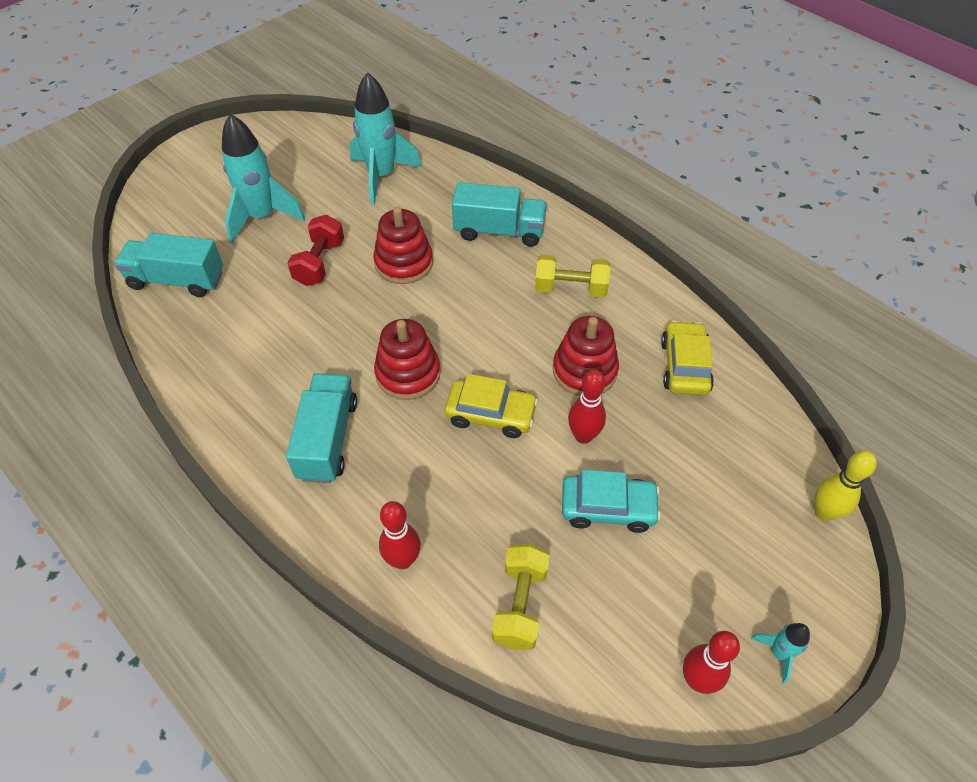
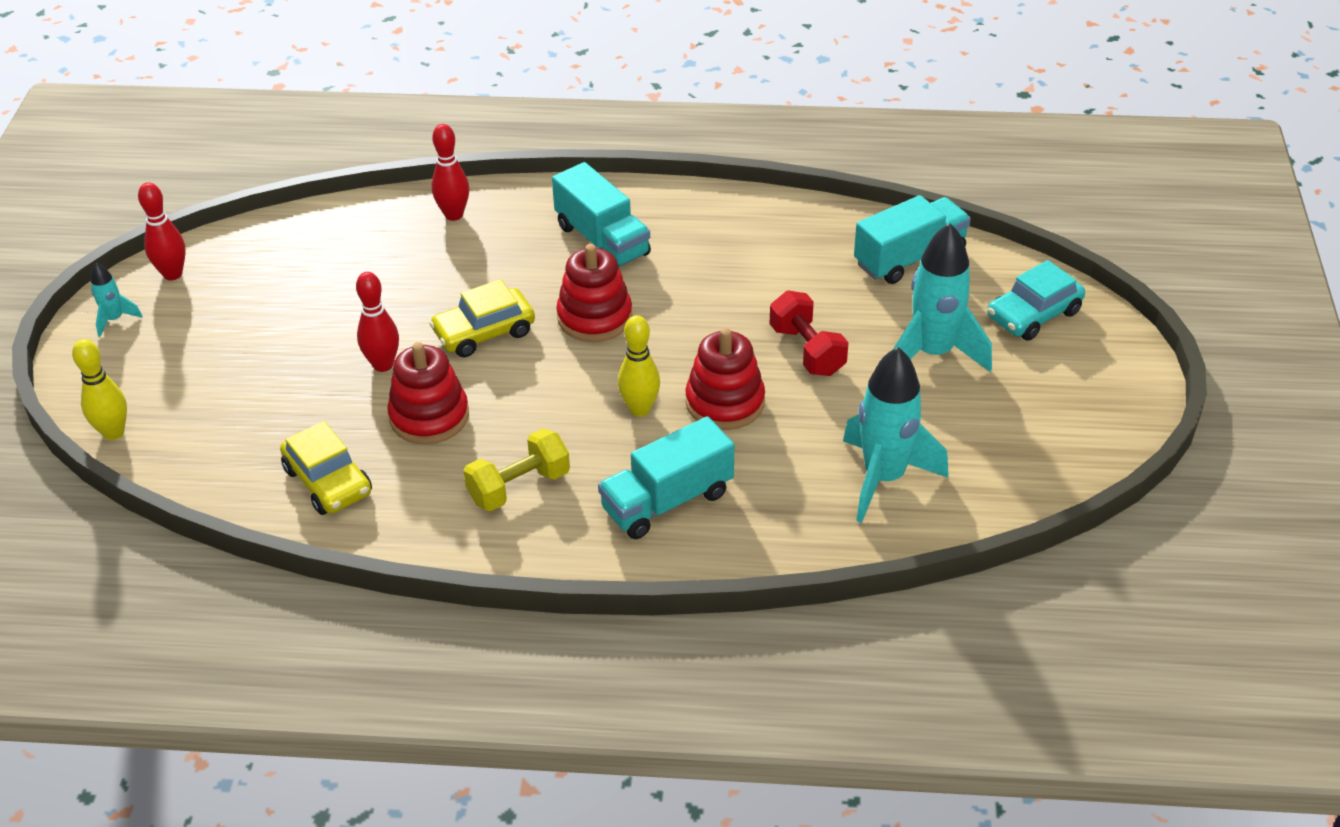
camera: 140 degrees right, 10 degrees down
yellow dumbbell [492,544,550,650] -> none
turquoise car [562,470,661,533] -> turquoise car moved to [987,260,1085,341]
none -> yellow bowling pin [618,315,660,417]

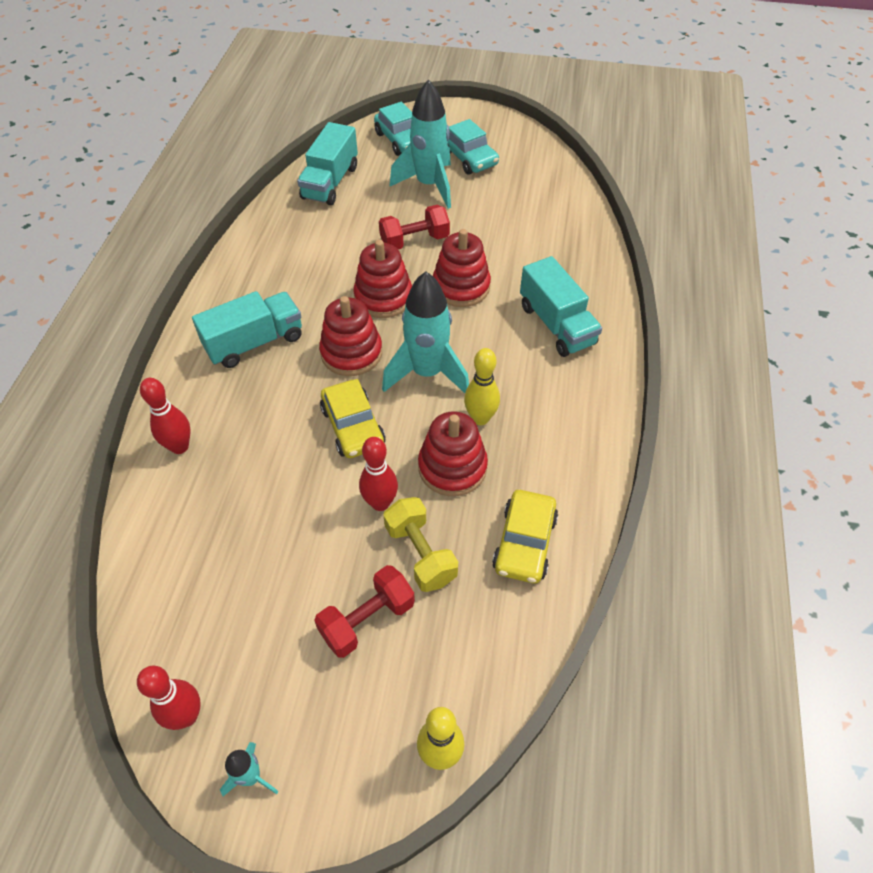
camera: 85 degrees left, 10 degrees up
yellow car [280,421,372,515] -> yellow car turned 135 degrees clockwise [492,490,558,583]
yellow dumbbell [463,429,570,511] -> yellow dumbbell moved to [383,497,458,592]
yellow bowling pin [618,315,660,417] -> yellow bowling pin moved to [464,348,500,425]
turquoise rocket [843,347,949,523] -> turquoise rocket moved to [382,272,469,393]
turquoise truck [854,195,971,284] -> turquoise truck turned 135 degrees counterclockwise [297,122,358,205]
none -> red dumbbell [314,565,415,658]
none -> red stacking toy [353,240,412,318]
none -> turquoise car [448,119,499,175]

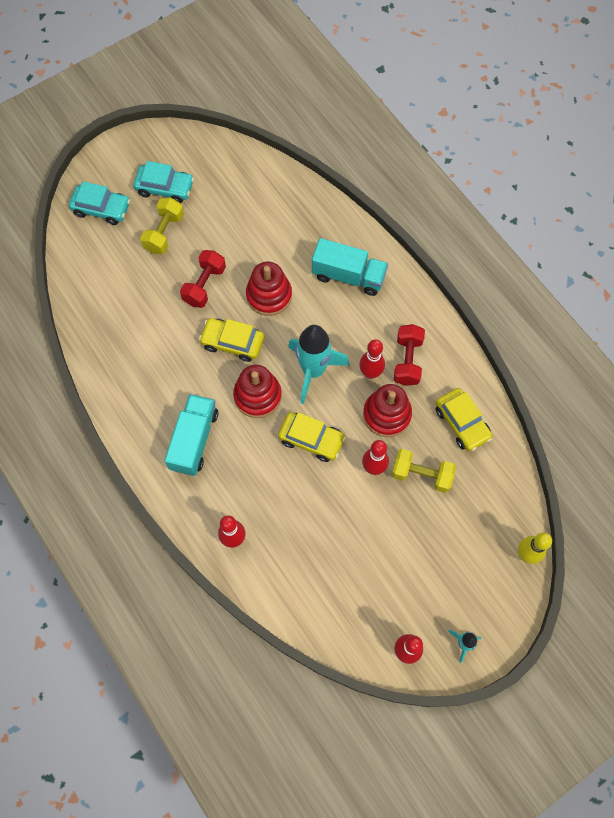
camera: 45 degrees left, 15 degrees up
turquoise truck [297,122,358,205] -> none
red dumbbell [314,565,415,658] -> red dumbbell moved to [394,324,425,386]
red stacking toy [353,240,412,318] -> yellow car [199,318,264,362]
turquoise rocket [389,80,451,209] -> yellow dumbbell [140,198,184,254]
yellow bowling pin [464,348,500,425] -> red bowling pin [359,339,385,379]

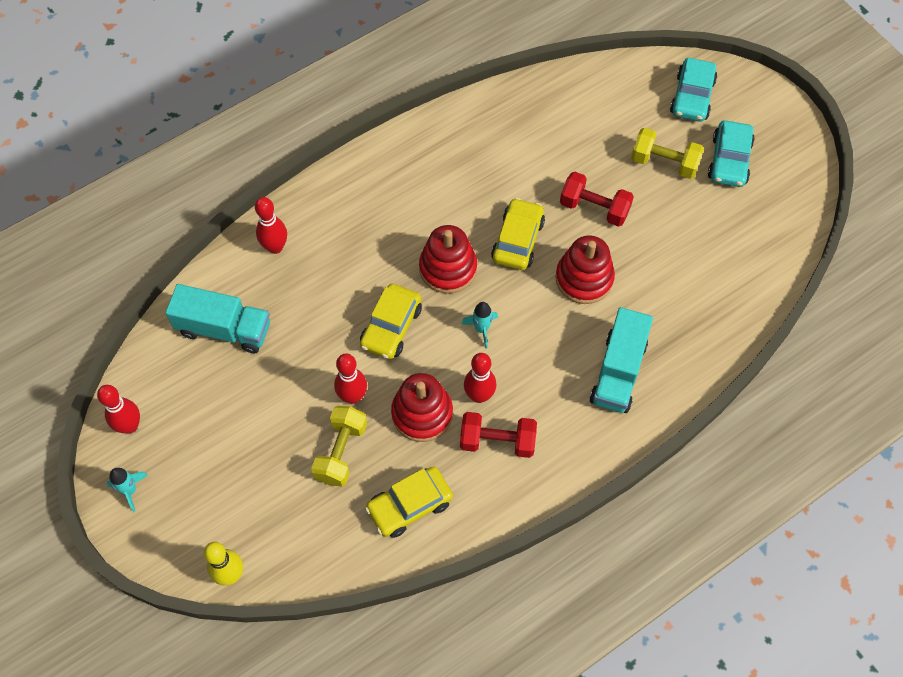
camera: 90 degrees right, 5 degrees down
turquoise truck [165,394,218,476] -> turquoise truck moved to [166,284,270,353]
turquoise rocket [288,325,350,404] -> turquoise rocket [462,302,498,349], size x0.46

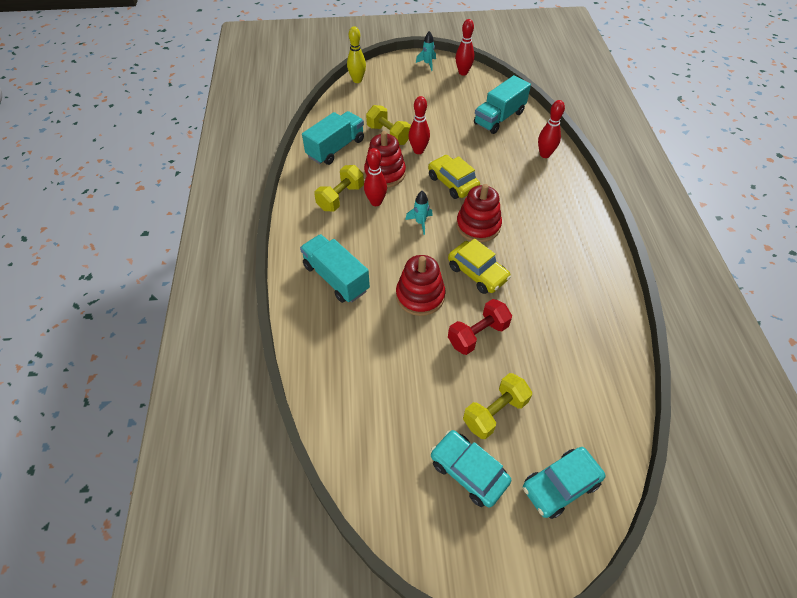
camera: 120 degrees right, 10 degrees down
yellow car [365,466,453,538] -> turquoise truck [302,111,364,165]
red dumbbell [460,412,537,458] -> yellow dumbbell [314,165,364,211]
turquoise car [670,58,717,122] -> turquoise car turned 75 degrees counterclockwise [523,447,606,519]

